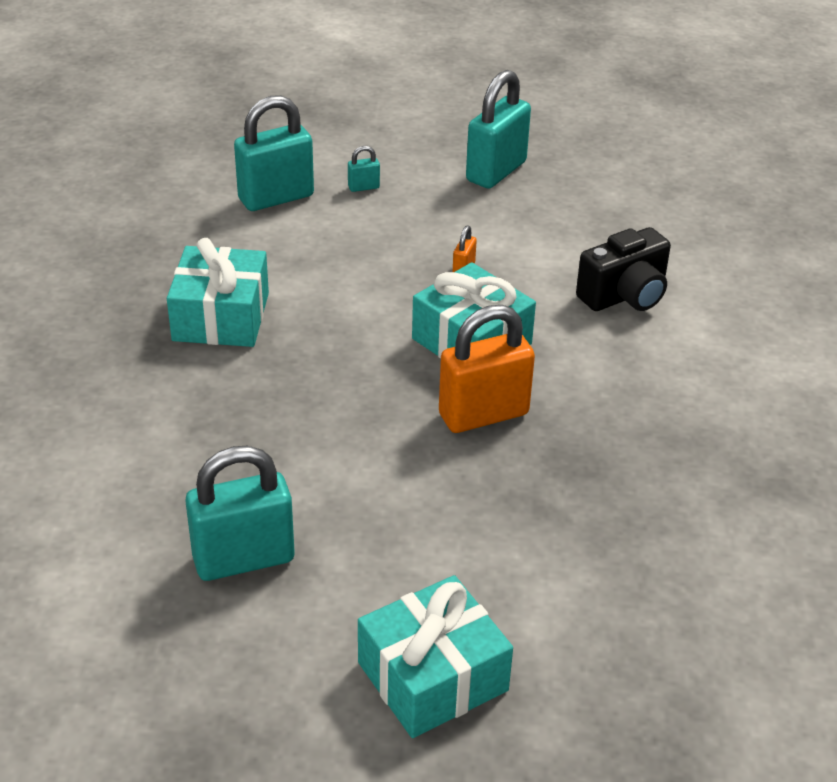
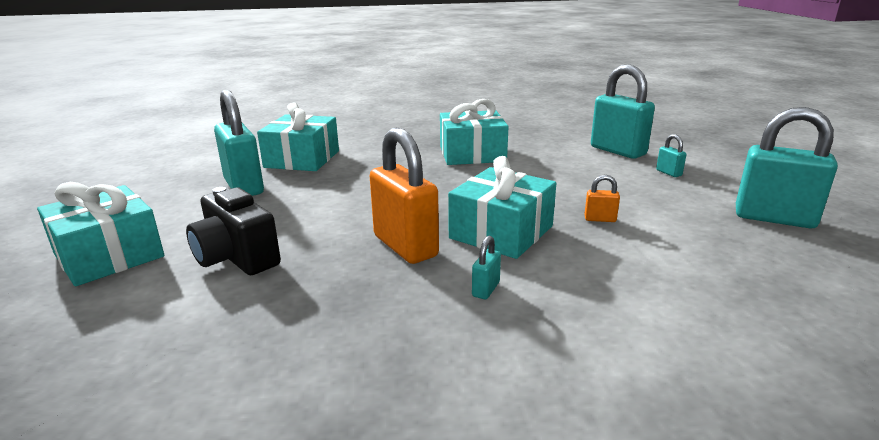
camera: 80 degrees right, 15 degrees down
black camera [576,227,671,311] -> black camera moved to [186,187,281,275]
none -> turquoise gift [257,102,339,171]
none -> turquoise padlock [472,236,501,299]

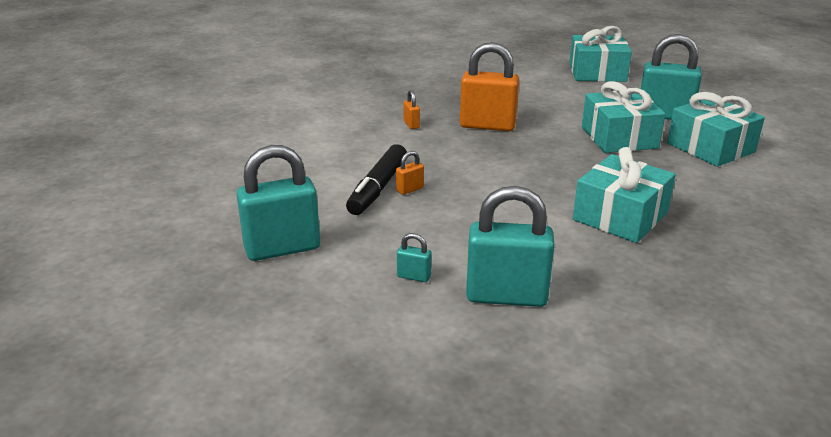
camera: 135 degrees right, 5 degrees up
black camera [186,187,281,275] -> none
turquoise gift [448,156,556,259] -> turquoise gift moved to [582,81,666,153]
turquoise padlock [472,236,501,299] -> orange padlock [403,90,420,129]
none -> black marker [346,144,407,215]

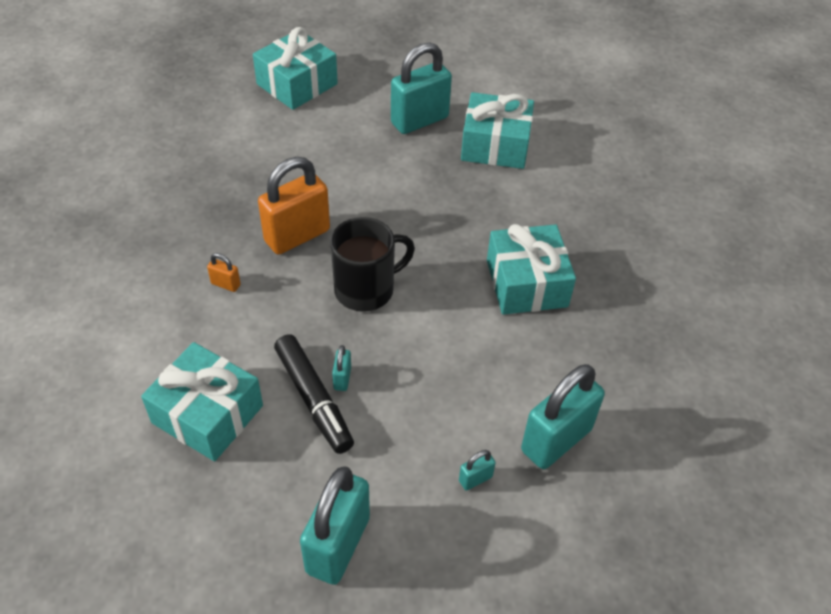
camera: 50 degrees left, 20 degrees up
orange padlock [396,151,424,195] -> turquoise padlock [332,345,351,391]
turquoise gift [582,81,666,153] -> turquoise gift moved to [141,342,263,461]
none -> black mug [330,217,415,312]

